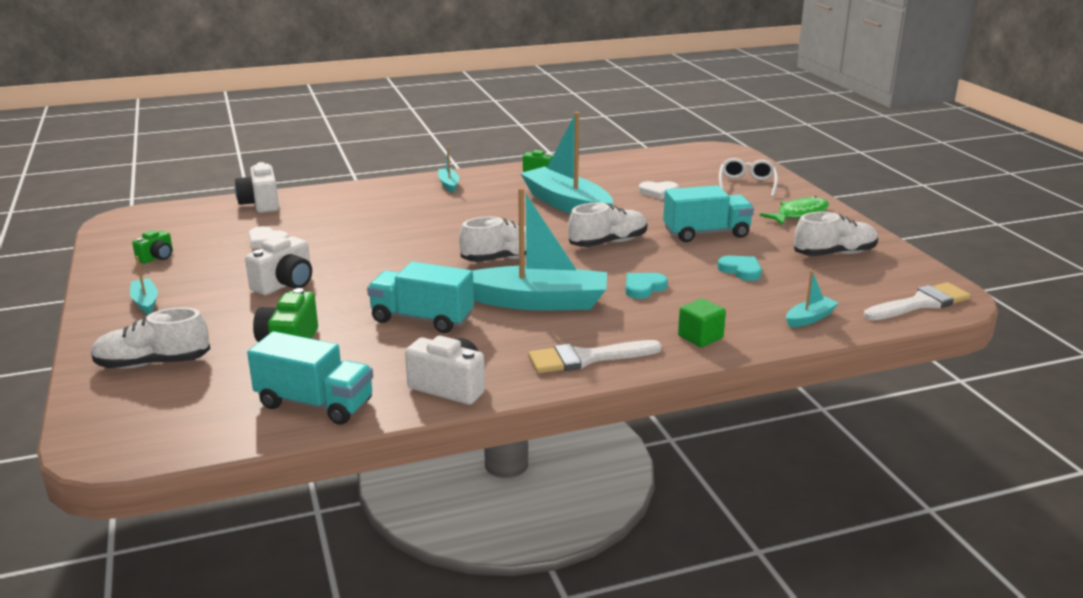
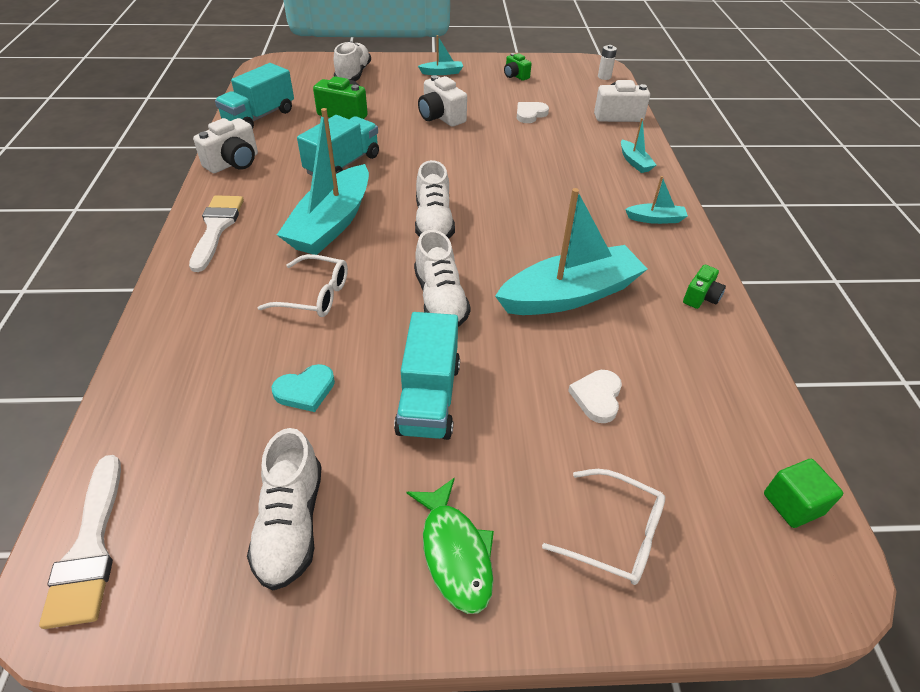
camera: 105 degrees right, 20 degrees up
turquoise heart [626,273,668,299] -> white glasses [258,254,348,317]
green cube [678,298,726,347] -> green cube moved to [764,459,843,528]
turquoise boat [786,270,838,327] -> turquoise boat moved to [621,118,656,173]
none -> white battery [598,45,617,80]

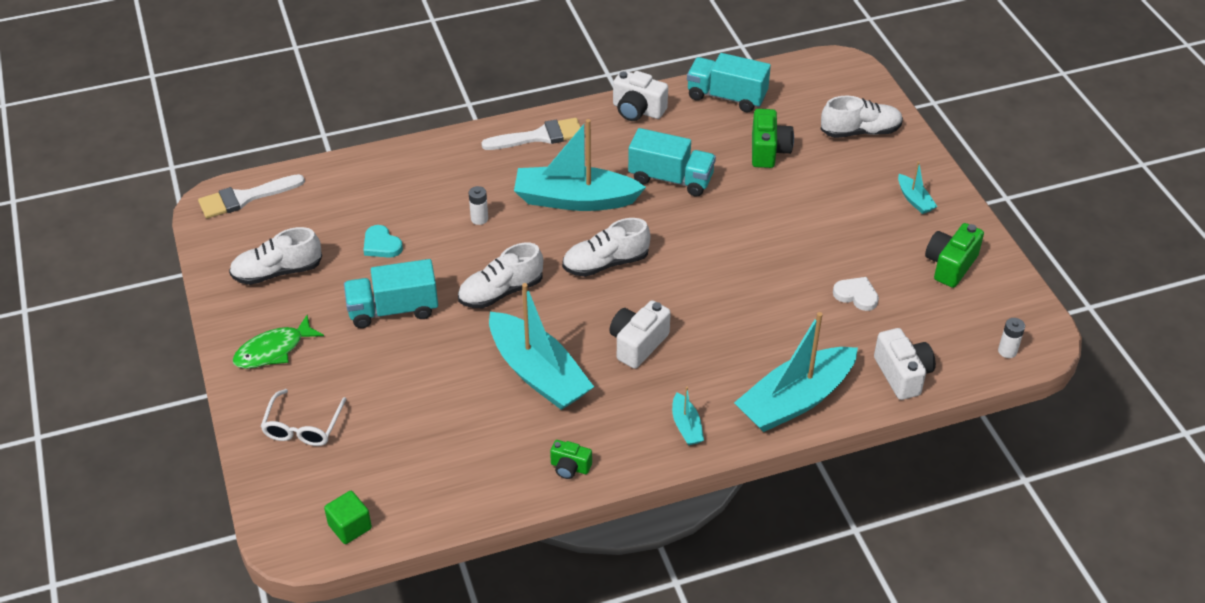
camera: 75 degrees right, 0 degrees up
white glasses [258,254,348,317] -> white battery [469,186,488,225]
white camera [418,75,467,127] -> white camera moved to [610,300,671,369]
green camera [504,53,531,81] -> green camera [925,223,984,288], size x1.66
white heart [568,370,622,423] -> none
turquoise boat [621,118,656,173] -> turquoise boat [734,312,858,432], size x2.26

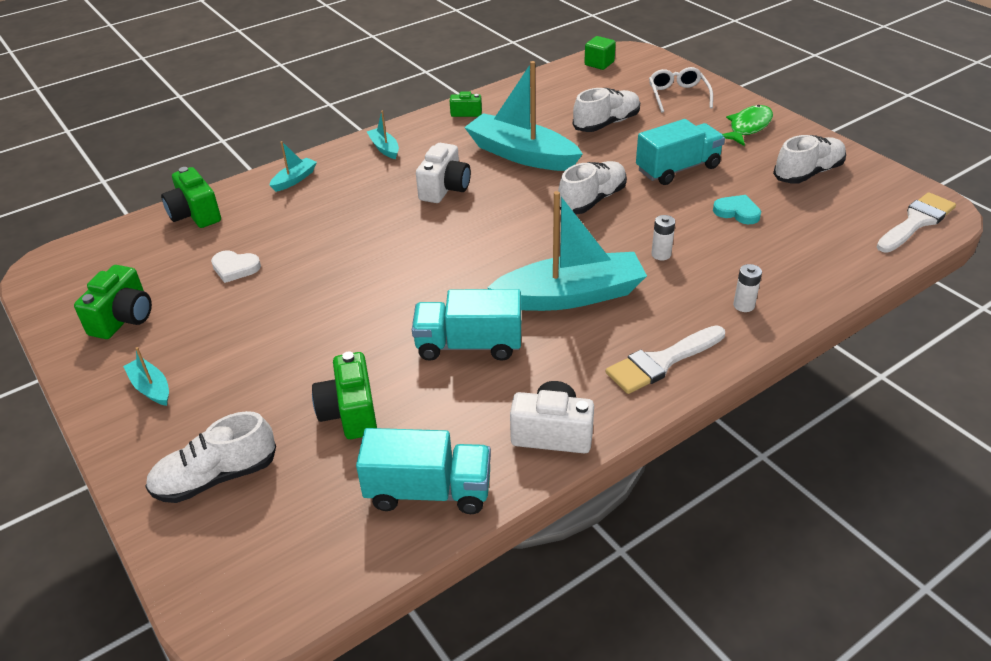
camera: 165 degrees right, 5 degrees down
white shoe [562,218,651,277] -> white shoe moved to [573,88,640,132]
turquoise boat [734,312,858,432] -> turquoise boat [269,141,317,192], size x0.44
white camera [874,328,936,400] -> green camera [161,167,221,228]
white battery [998,318,1025,358] -> white battery moved to [733,264,762,312]

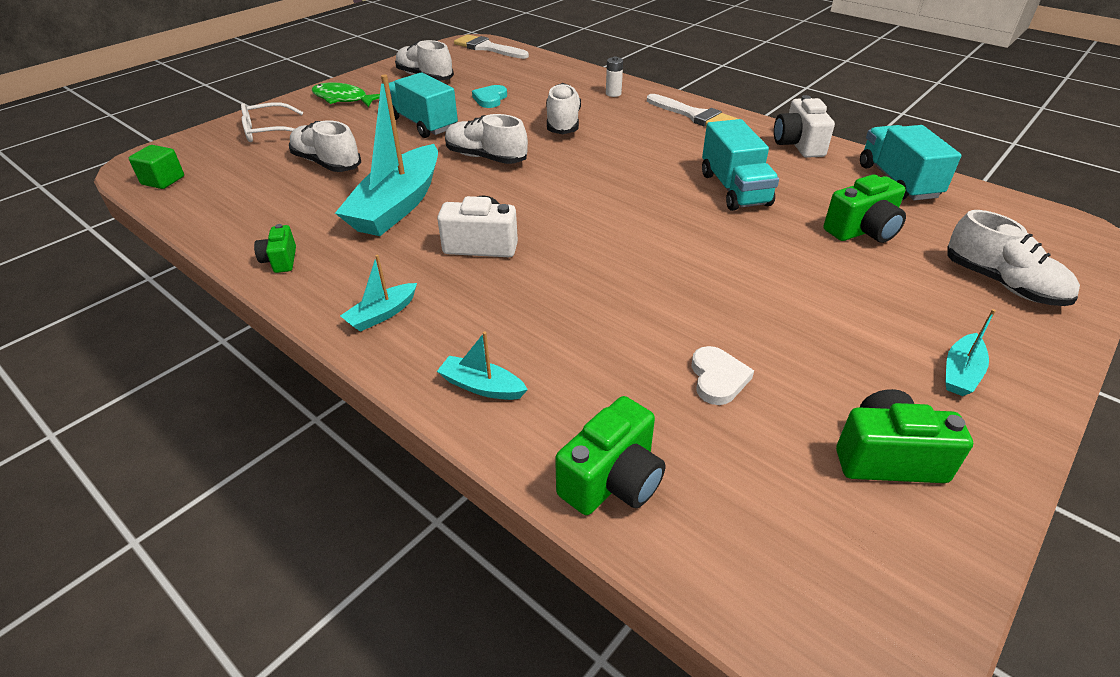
camera: 105 degrees left, 0 degrees up
turquoise boat [487,191,647,311] -> none
white battery [651,215,675,260] -> white shoe [546,83,581,134]

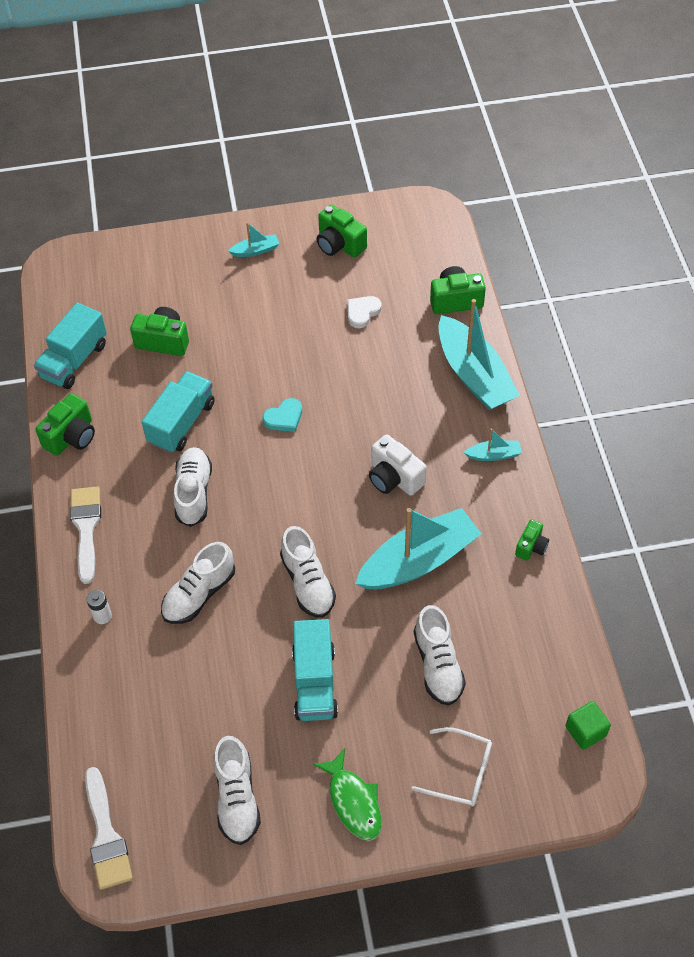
camera: 140 degrees left, 15 degrees up
turquoise boat [437,332,528,400] -> turquoise boat [438,299,520,410], size x2.26
turquoise heart [472,85,507,108] -> turquoise heart moved to [262,398,302,432]
white camera [774,95,835,158] -> green camera [36,393,95,456]
white shoe [947,210,1080,306] -> white shoe moved to [173,447,212,527]

